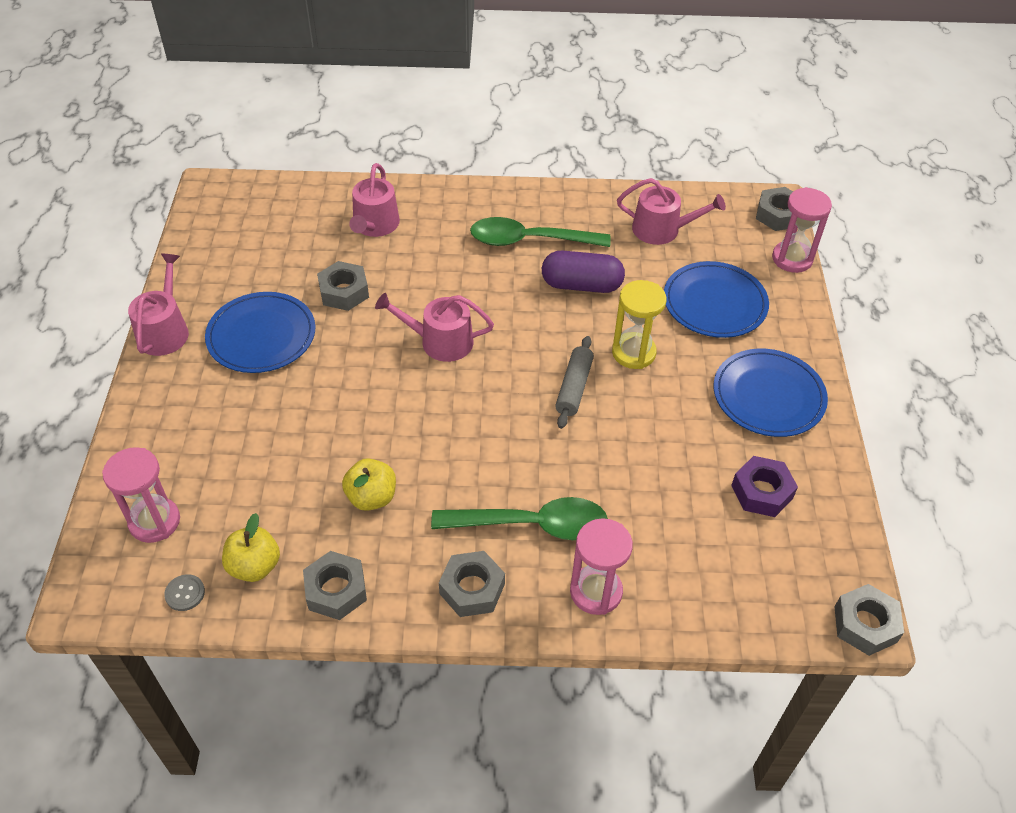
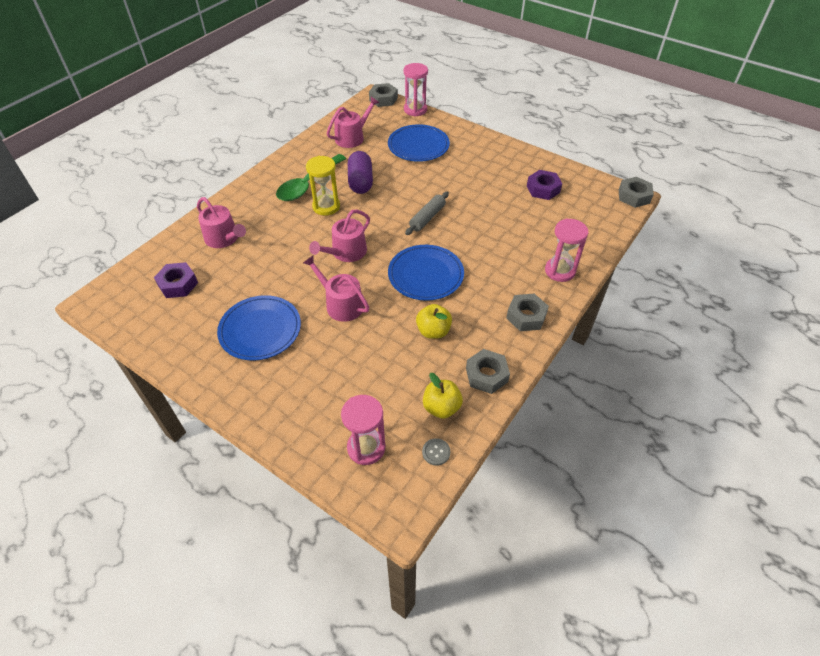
camera: 55 degrees left, 0 degrees up
pink watering can [128,254,189,356] -> pink watering can moved to [303,255,369,322]
grey nut [317,261,369,311] -> none
green spoon [431,497,608,540] -> none
purple capsule [542,250,625,293] -> purple capsule turned 45 degrees counterclockwise [348,151,373,194]
grey rolling pin [555,336,594,429] -> grey rolling pin turned 75 degrees clockwise [405,192,449,235]
yellow hourglass [612,280,667,369] -> yellow hourglass moved to [306,156,340,216]
blue plate [713,349,828,437] -> blue plate moved to [388,245,464,301]
none -> purple nut [154,262,198,298]

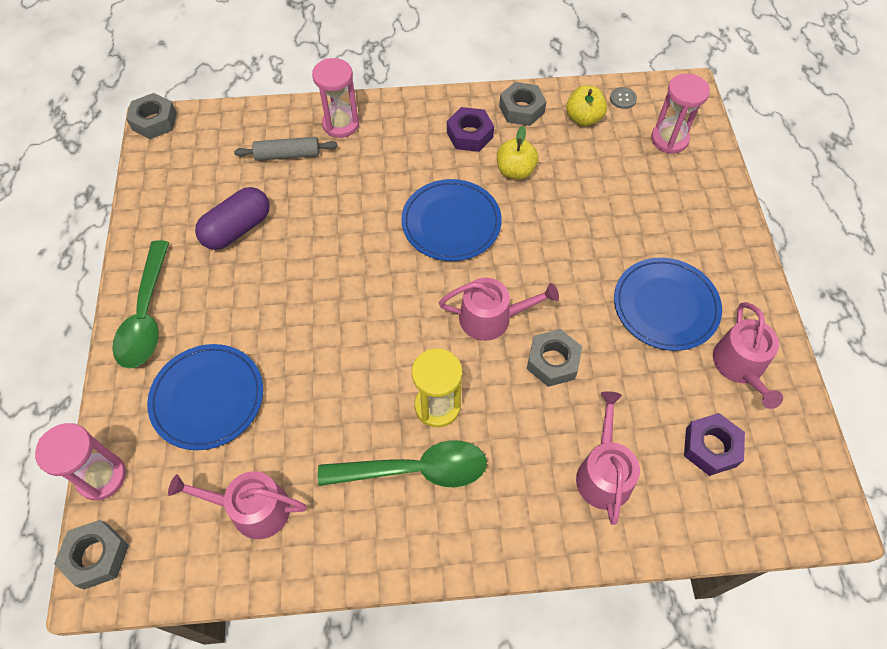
camera: 130 degrees left, 10 degrees up
pink watering can [303,255,369,322] -> pink watering can moved to [713,302,783,409]
purple capsule [348,151,373,194] -> purple capsule moved to [195,187,270,250]
grey rolling pin [405,192,449,235] -> grey rolling pin moved to [234,137,338,161]
grey nut [506,294,549,331] -> grey nut moved to [527,329,582,387]
purple nut [527,170,562,200] -> purple nut moved to [447,107,494,152]
none -> green spoon [112,240,169,368]

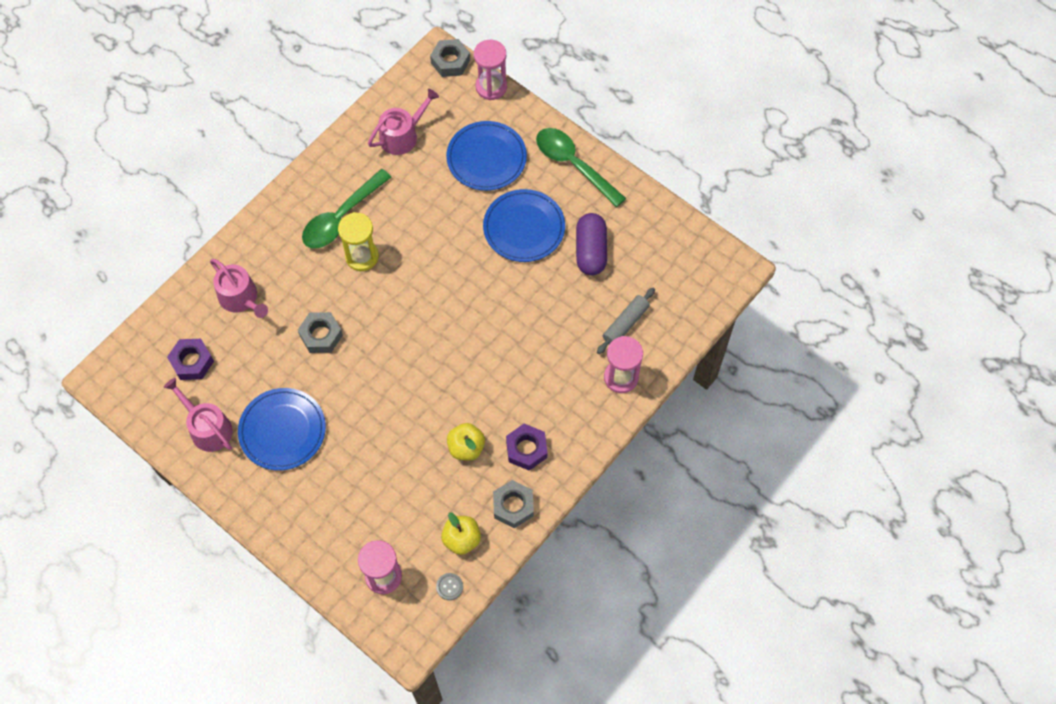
camera: 135 degrees right, 5 degrees up
grey nut [126,93,177,139] -> none
blue plate [401,179,502,261] -> blue plate moved to [483,189,565,262]
pink watering can [439,278,559,341] -> none

